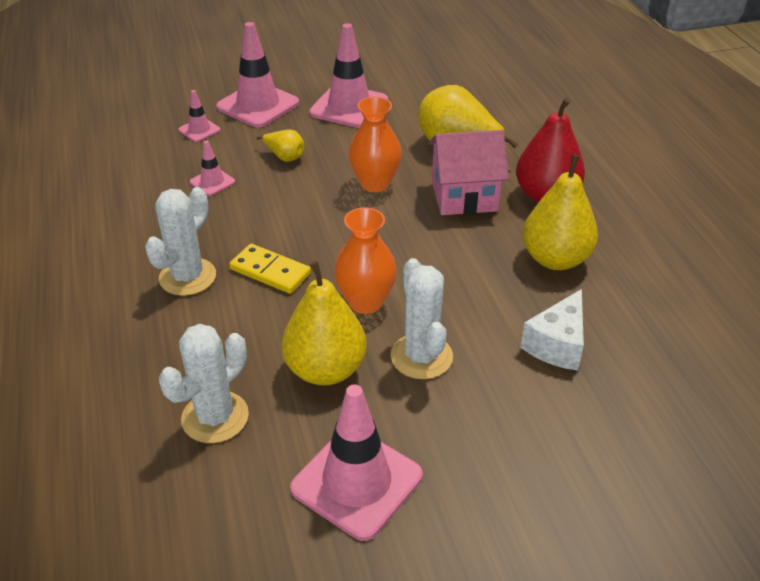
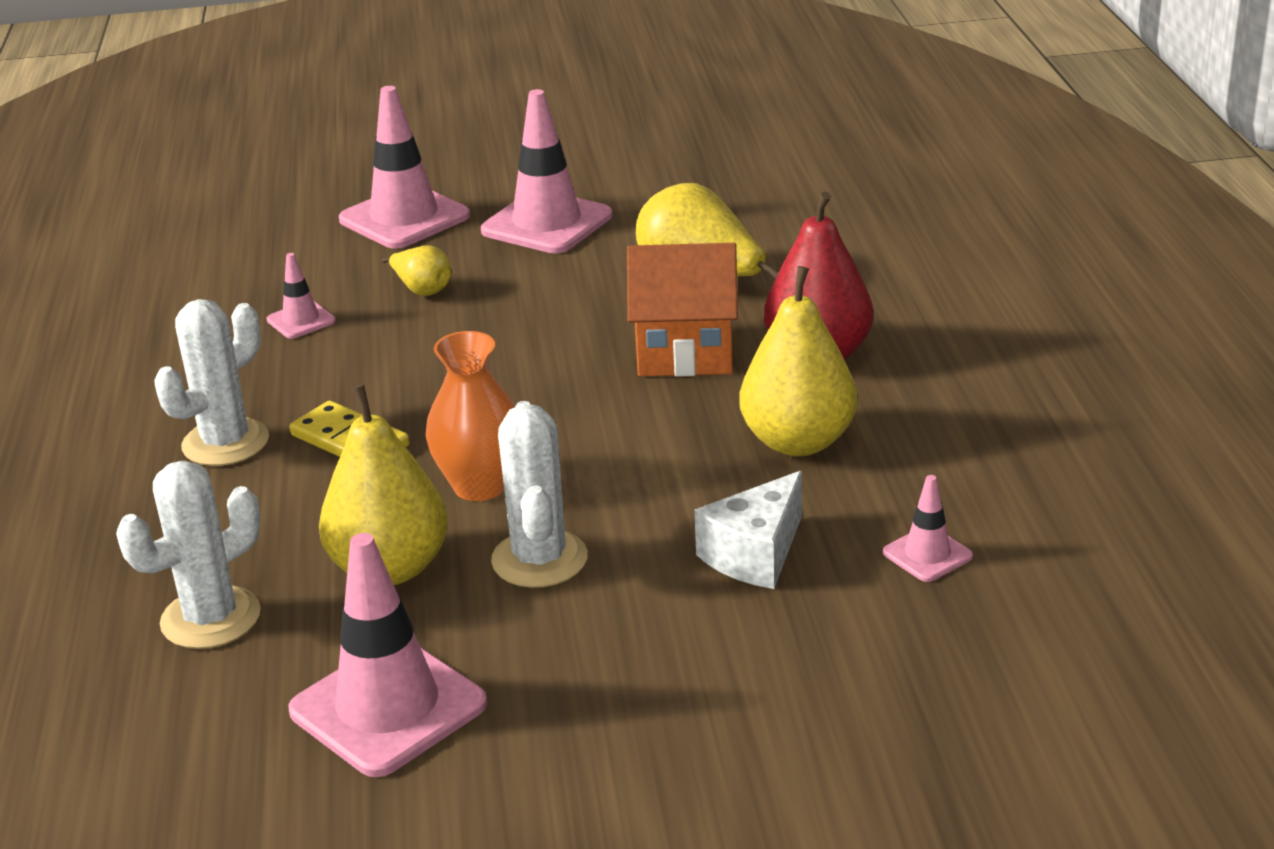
camera: 10 degrees right, 10 degrees down
pink traffic cone [178,90,221,142] -> pink traffic cone moved to [883,475,973,582]
orange vase [348,97,402,192] -> none
pink house [429,130,509,215] -> orange house [627,243,738,377]

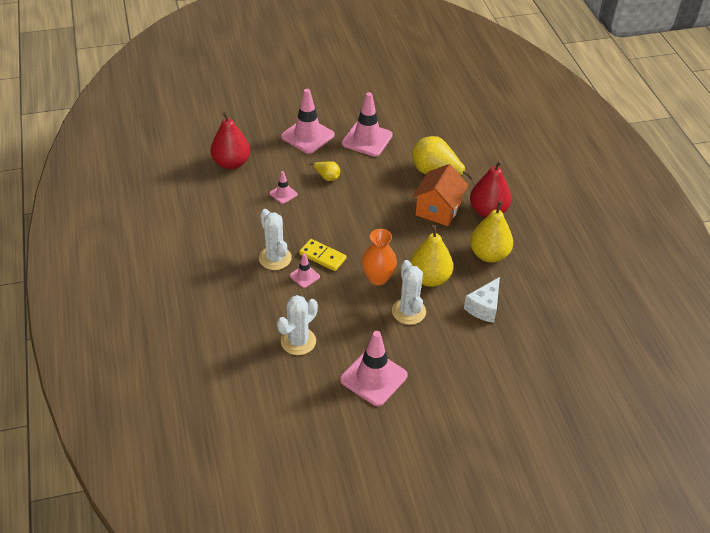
camera: 10 degrees left, 15 degrees up
white cactus [154,299,269,466] -> white cactus turned 60 degrees counterclockwise [259,209,292,270]
yellow pear [319,384,448,585] -> yellow pear moved to [410,225,453,287]
orange house [627,243,738,377] -> orange house turned 60 degrees counterclockwise [413,164,468,226]
pink traffic cone [883,475,973,582] -> pink traffic cone moved to [290,253,320,288]
none -> red pear [211,112,250,169]

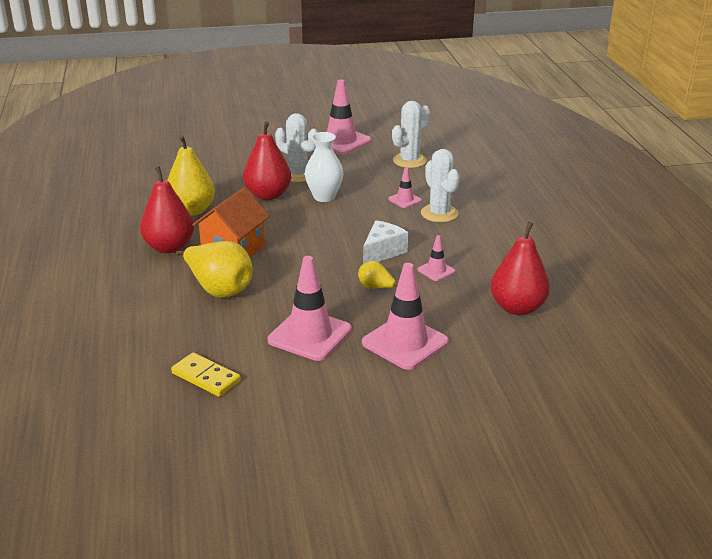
camera: 175 degrees left, 15 degrees down
yellow domino [299,239,346,271] -> yellow domino moved to [171,353,241,397]
orange vase [362,229,397,285] -> white vase [305,132,343,202]
white cactus [392,260,426,325] -> white cactus turned 45 degrees counterclockwise [275,113,318,182]
yellow pear [410,225,453,287] -> red pear [243,121,291,200]
white cheese [464,277,500,323] -> white cheese moved to [363,220,408,264]

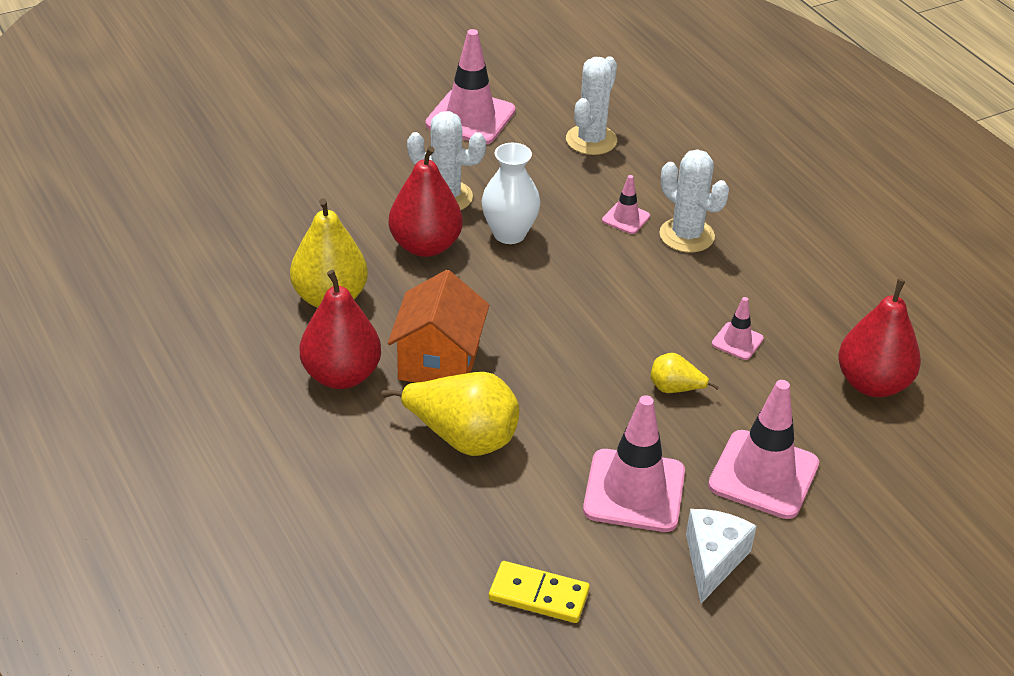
camera: 20 degrees left, 10 degrees up
white cheese [363,220,408,264] -> white cheese moved to [686,509,756,604]

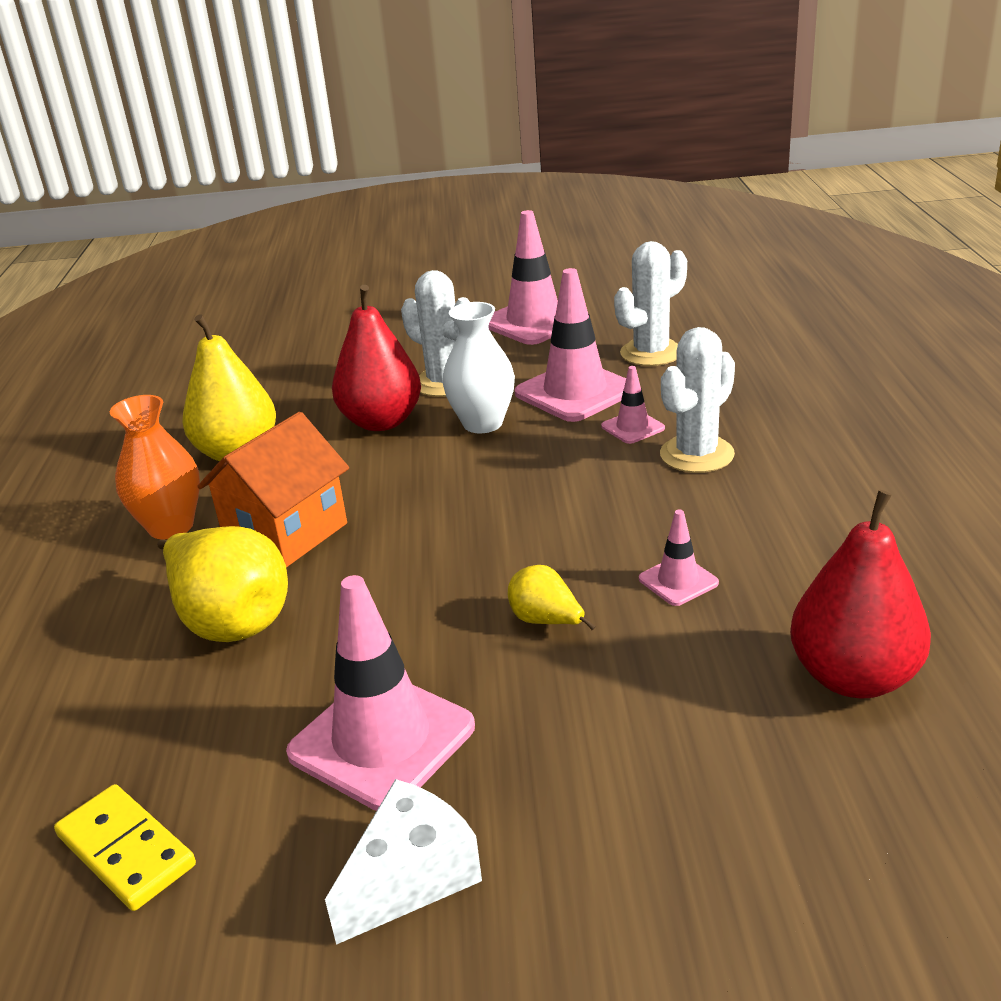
camera: 30 degrees right, 10 degrees down
red pear [300,270,381,389] -> orange vase [110,395,200,539]
white cactus [659,149,729,253] -> white cactus turned 60 degrees clockwise [660,327,735,473]
pink traffic cone [708,380,819,519] -> pink traffic cone moved to [515,268,626,422]

